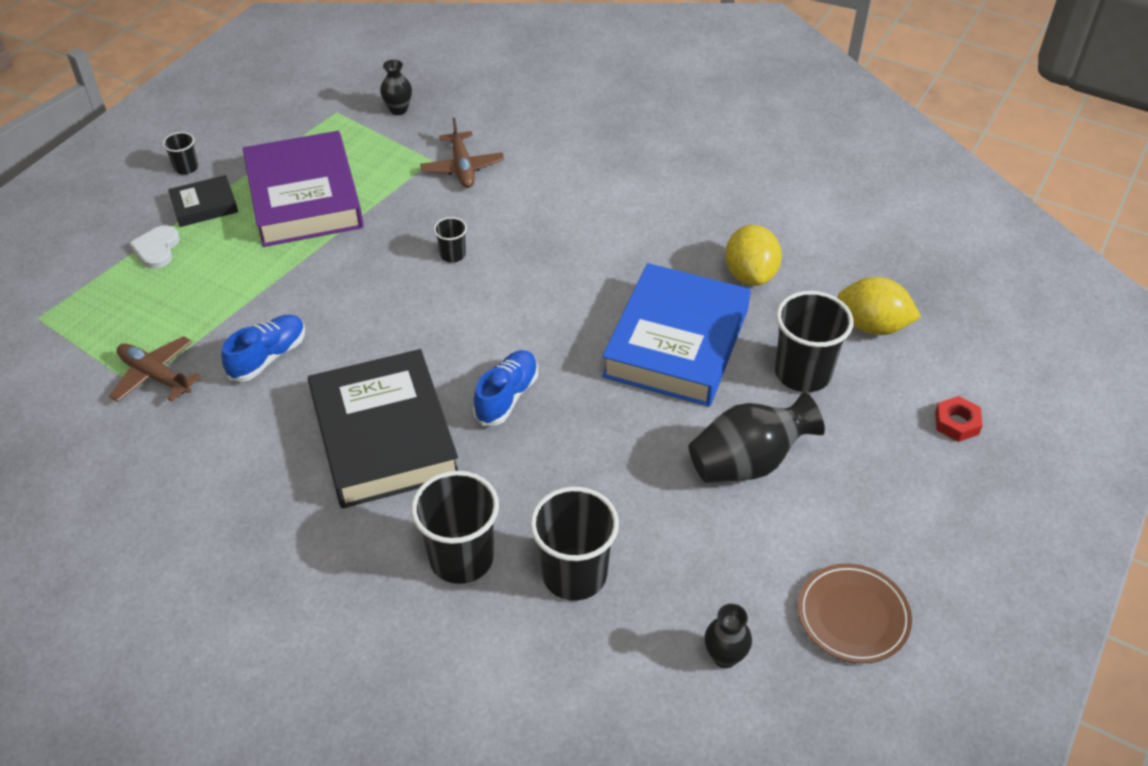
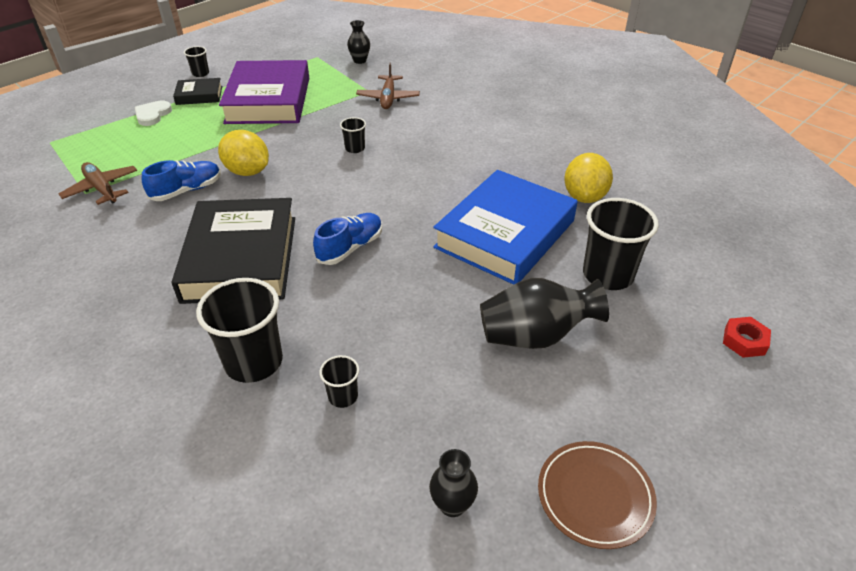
camera: 15 degrees right, 5 degrees down
black cup [530,487,619,601] -> black cup [319,355,359,408], size x0.49
yellow lemon [838,277,921,335] -> yellow lemon moved to [218,130,269,176]

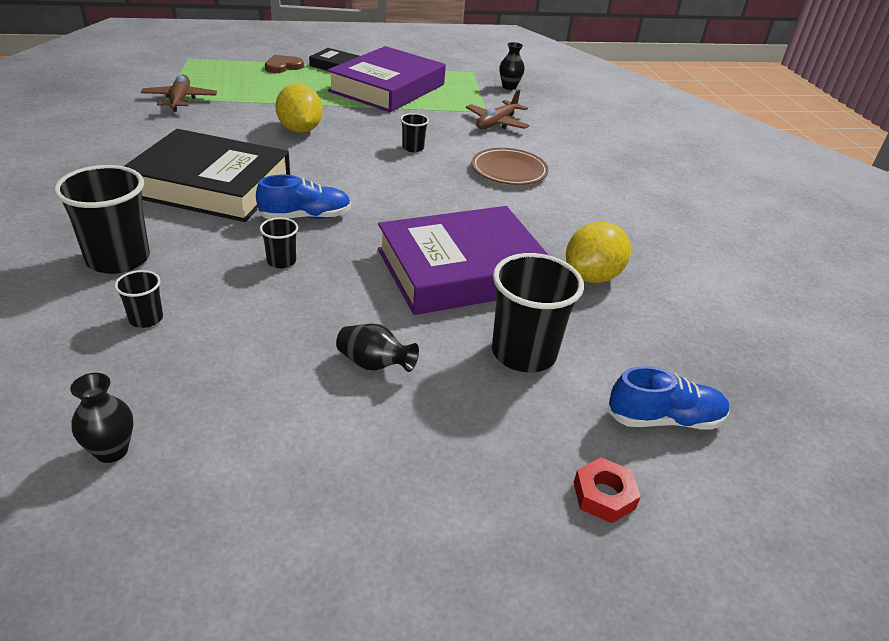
camera: 30 degrees right, 5 degrees down
white heart [135,100,172,126] -> brown heart [265,55,304,73]
blue shoe [142,160,221,201] -> blue shoe moved to [607,366,730,430]
black book [172,198,295,304] -> black book turned 75 degrees clockwise [124,129,290,222]
black cup [184,46,209,77] -> black cup moved to [260,218,298,268]
blue book [433,170,578,285] -> purple book [378,206,548,315]
black vase [480,278,609,349] -> black vase [336,324,419,372], size x0.55
brown plate [538,441,657,549] -> brown plate moved to [472,148,549,185]

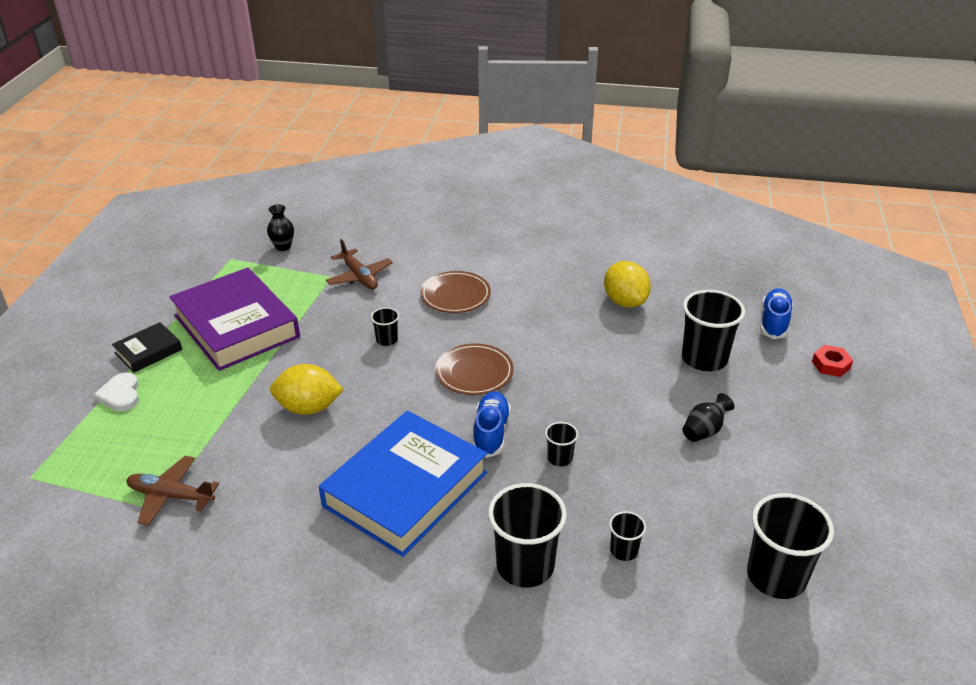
camera: 65 degrees left, 0 degrees up
black vase [70,373,134,463] -> black cup [747,493,834,599]
black book [124,129,290,222] -> blue book [319,411,487,557]
brown heart [265,55,304,73] -> white heart [93,372,139,411]
purple book [378,206,548,315] -> none
none -> brown plate [435,343,514,395]

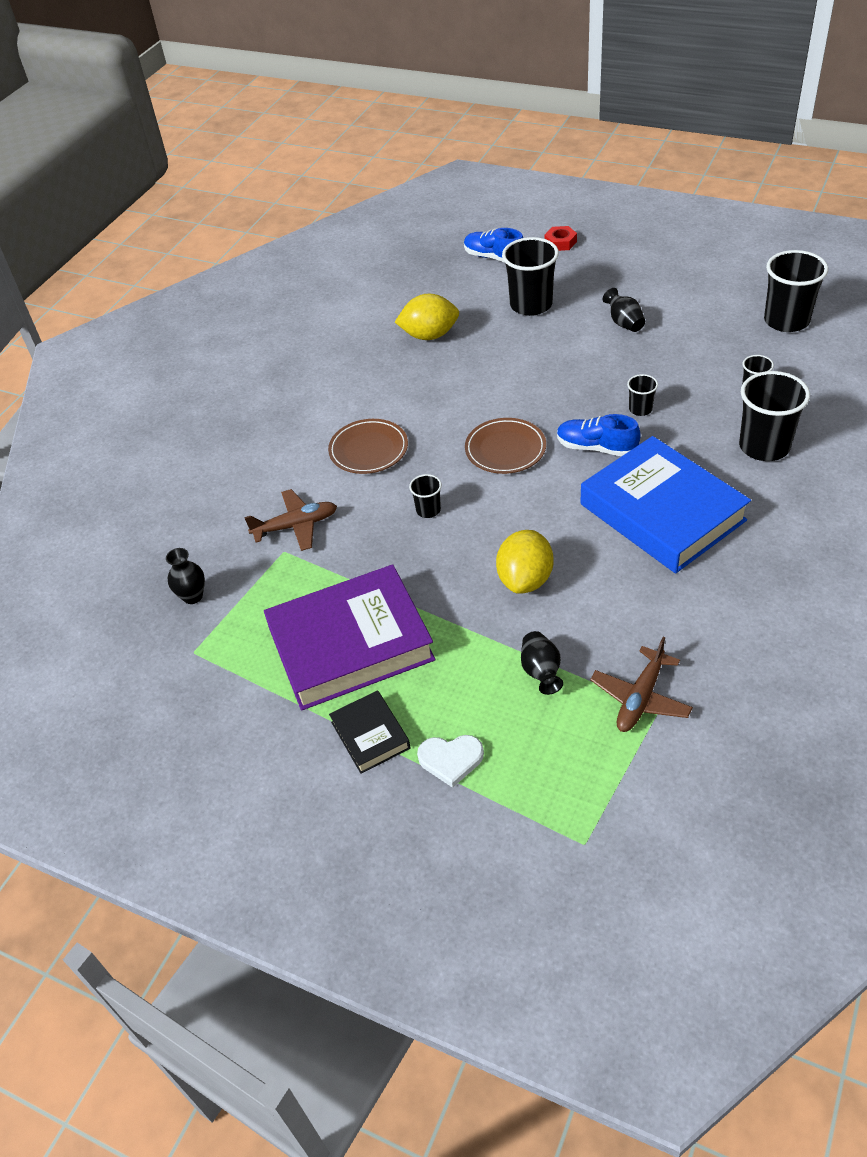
camera: 70 degrees left, 10 degrees up
none -> black vase [521,631,563,695]

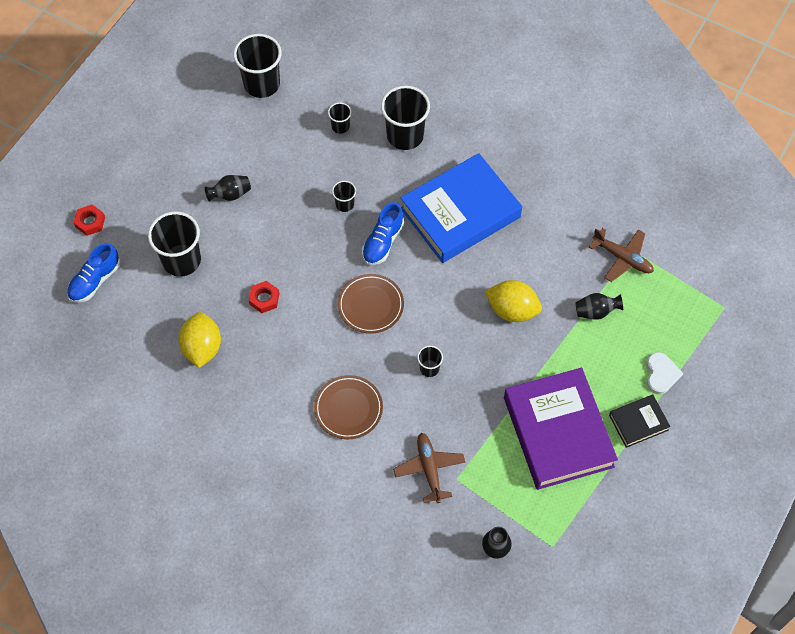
camera: 90 degrees left, 15 degrees up
none -> red nut [249,281,279,313]

